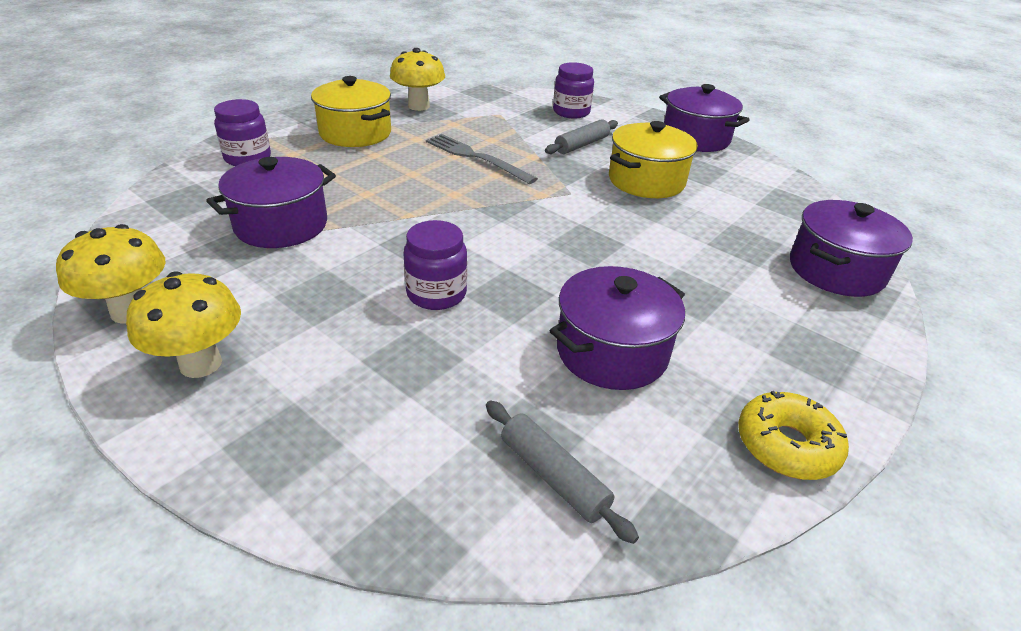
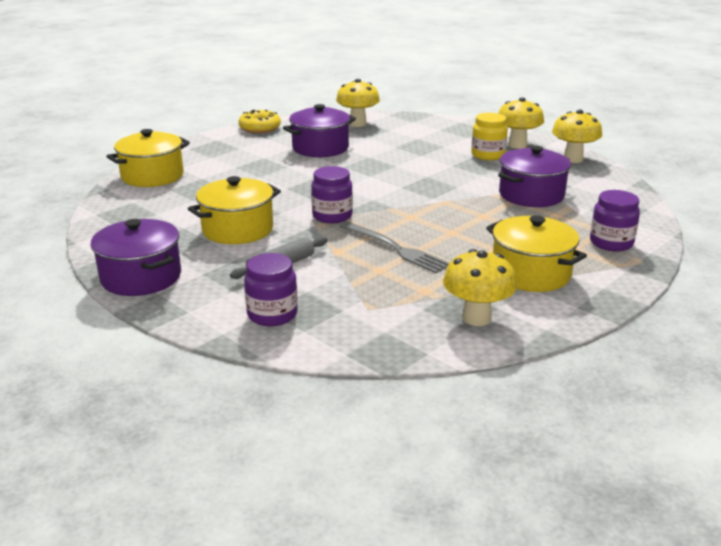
camera: 175 degrees left, 10 degrees down
purple jar [403,220,467,310] -> purple jar moved to [311,166,353,223]
grey rolling pin [486,401,639,544] -> yellow mushroom [336,79,380,127]
purple pot [790,200,913,297] -> yellow pot [106,129,190,187]
none -> yellow jar [471,113,508,160]

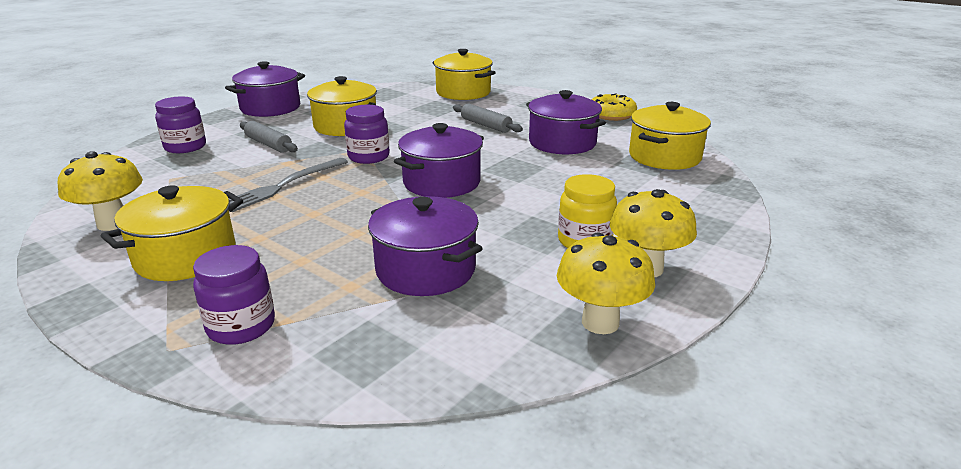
camera: 85 degrees right, 0 degrees up
yellow mushroom [336,79,380,127] -> yellow pot [629,102,711,170]
none -> purple pot [394,123,484,198]
none -> grey rolling pin [453,103,523,133]

